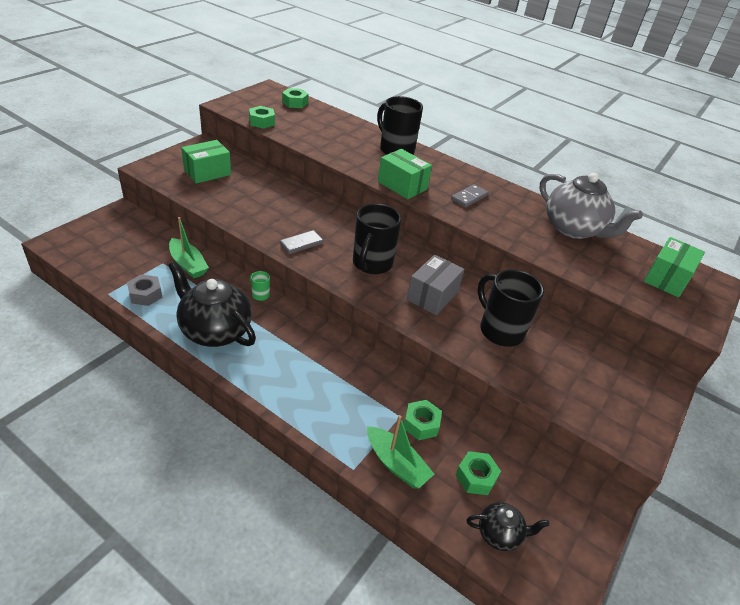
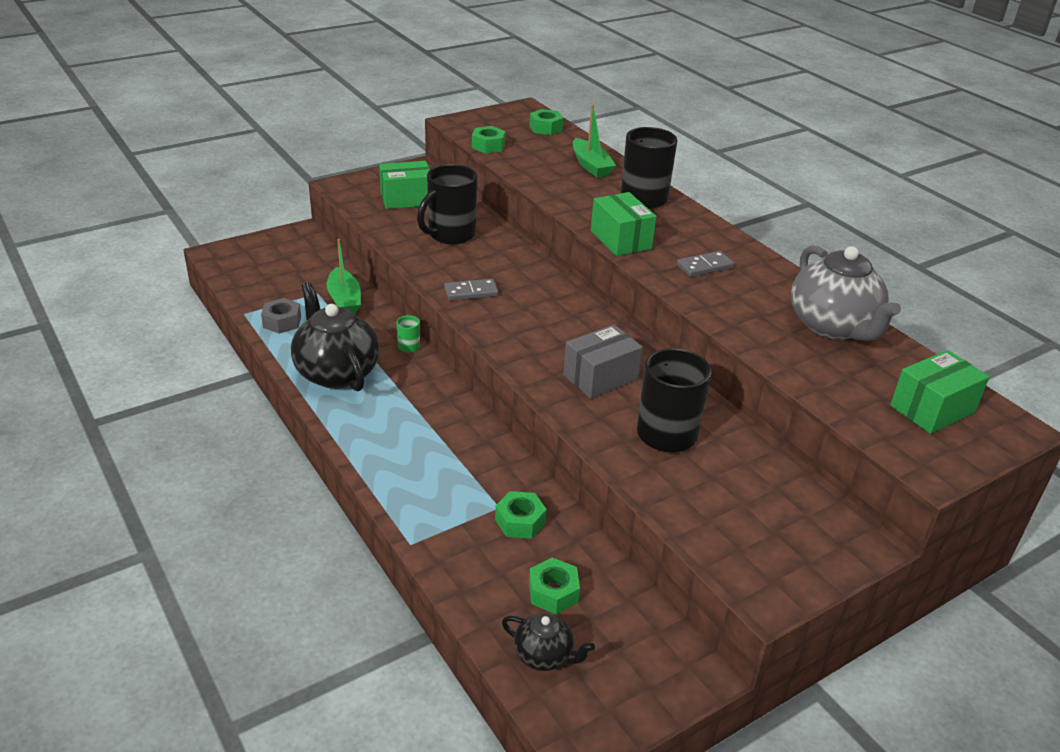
camera: 25 degrees right, 5 degrees down
black mug [353,204,402,274] -> black mug moved to [417,164,477,244]
green boat [367,415,434,489] -> green boat moved to [573,104,616,178]

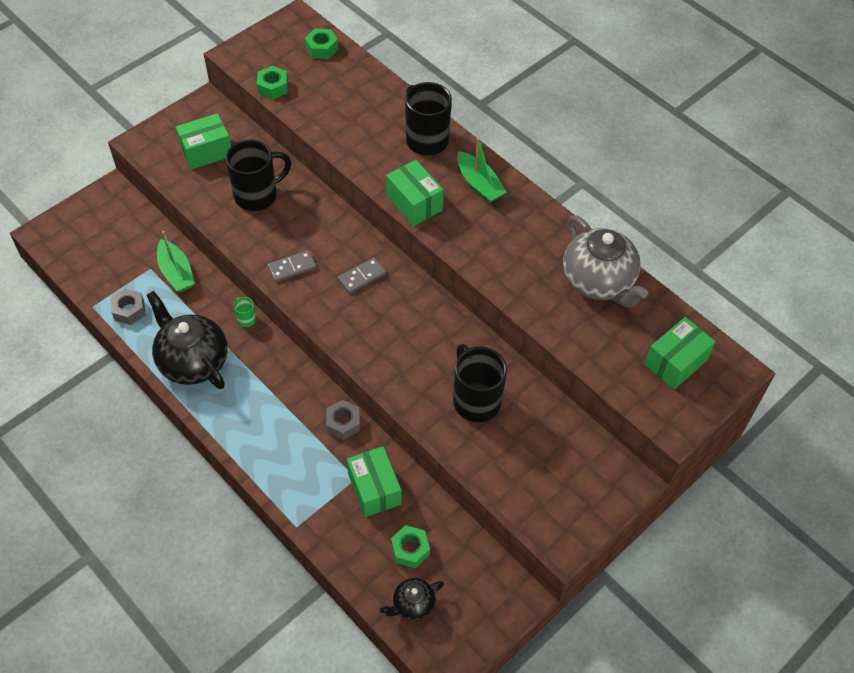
camera: 10 degrees left, 20 degrees up
black mug [417,164,477,244] -> black mug turned 150 degrees counterclockwise [226,140,291,211]
green nut [495,491,547,539] -> green box [347,446,401,517]
black teapot [502,613,595,671] -> black teapot turned 135 degrees clockwise [380,578,444,621]
grey box [563,324,643,399] -> none
green boat [573,104,616,178] -> green boat moved to [457,137,507,203]
grey domino [676,251,734,277] -> grey domino moved to [338,257,386,294]
none -> grey nut [326,400,360,440]

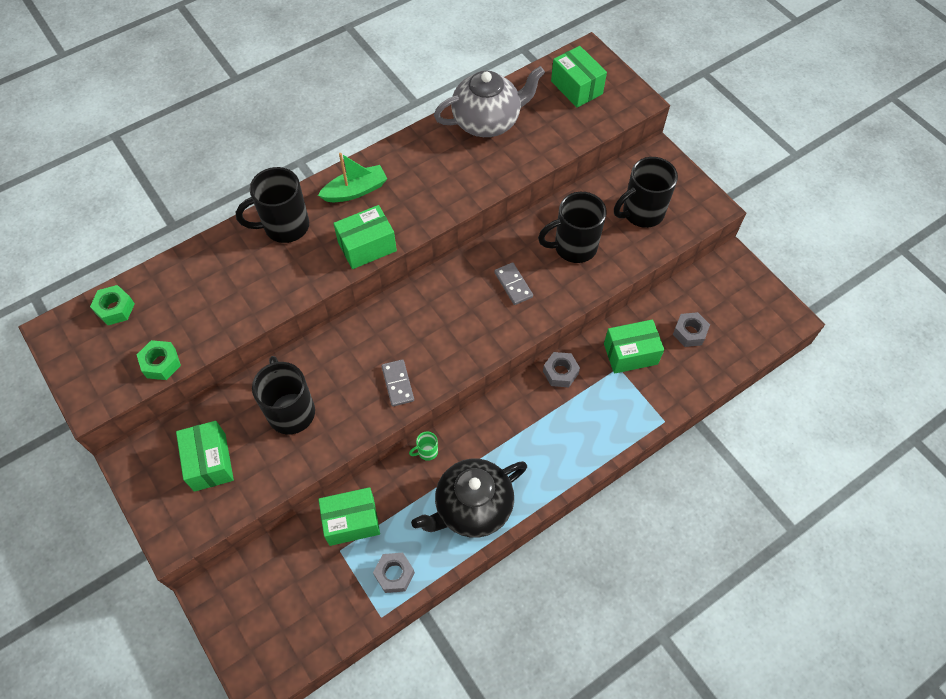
camera: 80 degrees left, 5 degrees up
green boat [157,231,195,292] -> green box [318,487,380,546]
grey domino [338,257,386,294] -> grey domino moved to [494,262,533,305]
black teapot [380,578,444,621] -> none
green nut [391,525,430,568] -> grey nut [673,312,710,347]
none -> black mug [614,157,678,228]

